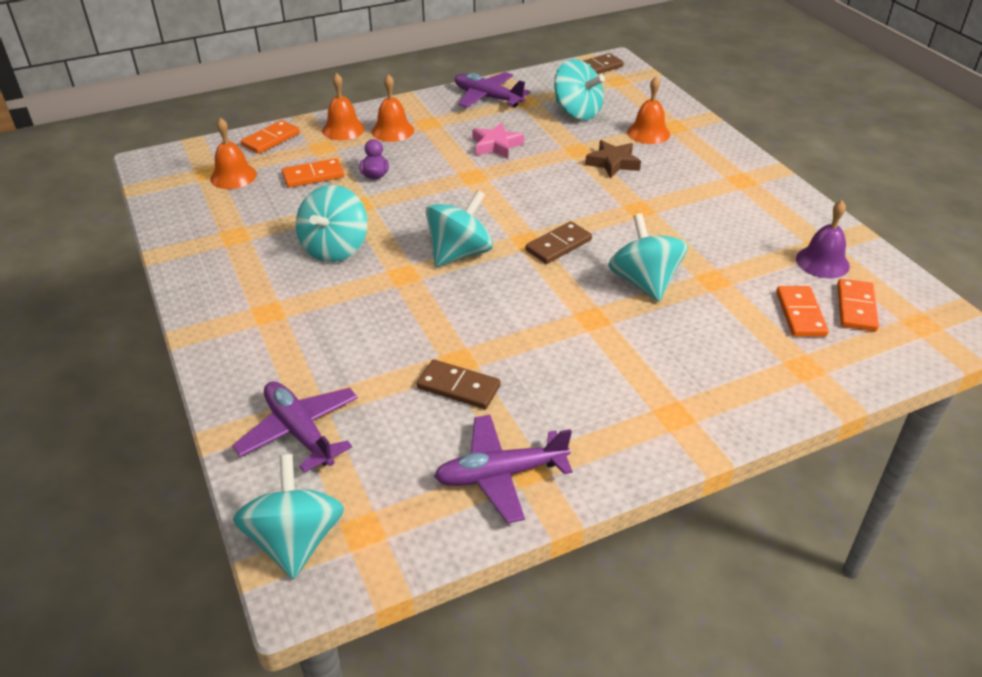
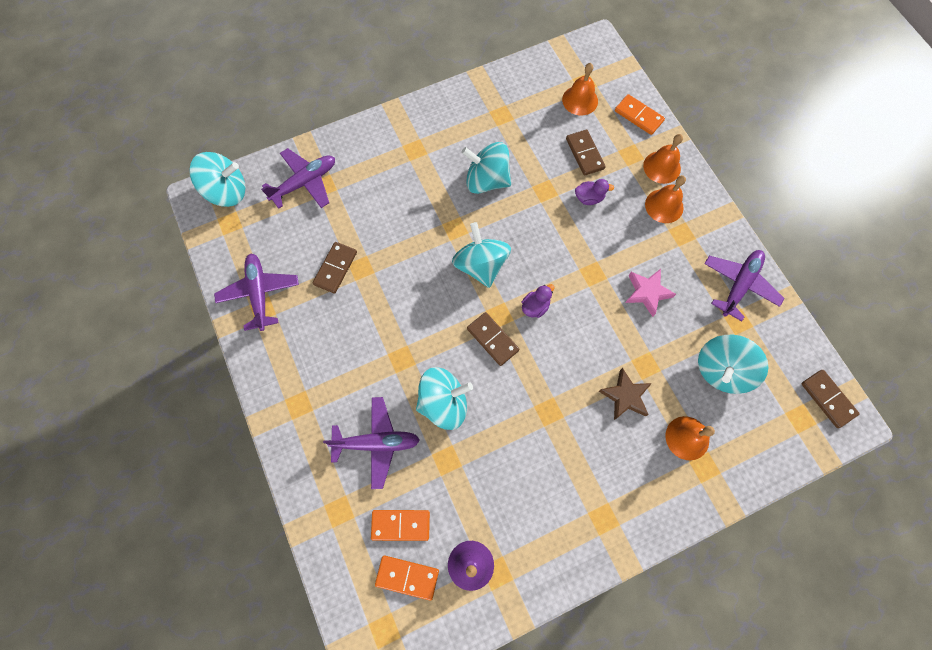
camera: 90 degrees right, 30 degrees up
orange domino [282,158,344,188] -> brown domino [566,129,606,176]
turquoise spinning top [426,190,493,267] -> turquoise spinning top turned 150 degrees counterclockwise [452,222,511,288]
none -> purple plane [323,397,420,489]
none -> purple duck [522,284,554,318]

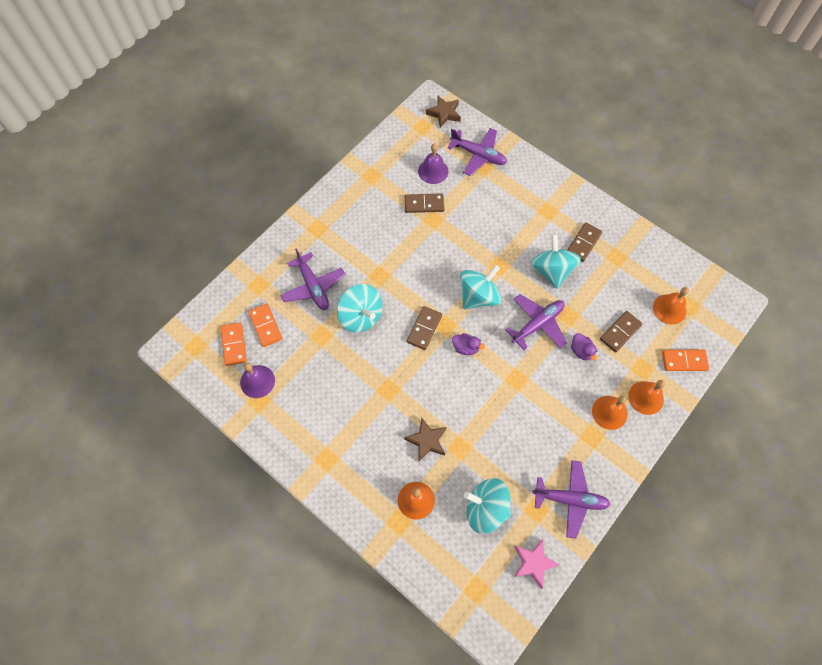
camera: 65 degrees right, 5 degrees down
turquoise spinning top [189,152,246,207] -> brown star [426,96,461,128]
purple plane [214,254,299,331] -> purple plane moved to [506,294,567,350]
orange domino [615,94,665,135] -> orange domino turned 75 degrees clockwise [662,350,709,371]
pink star [625,269,676,317] -> pink star moved to [514,539,560,589]
brown domino [801,370,860,428] -> brown domino moved to [567,223,603,262]
none -> purple bell [418,143,448,184]

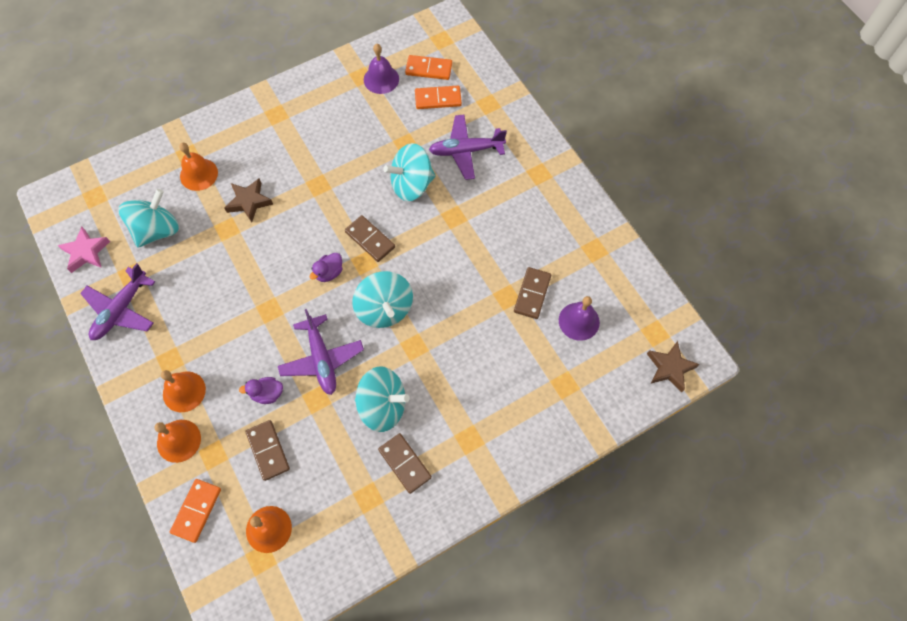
camera: 110 degrees right, 0 degrees up
purple plane [447,128,507,176] -> none

